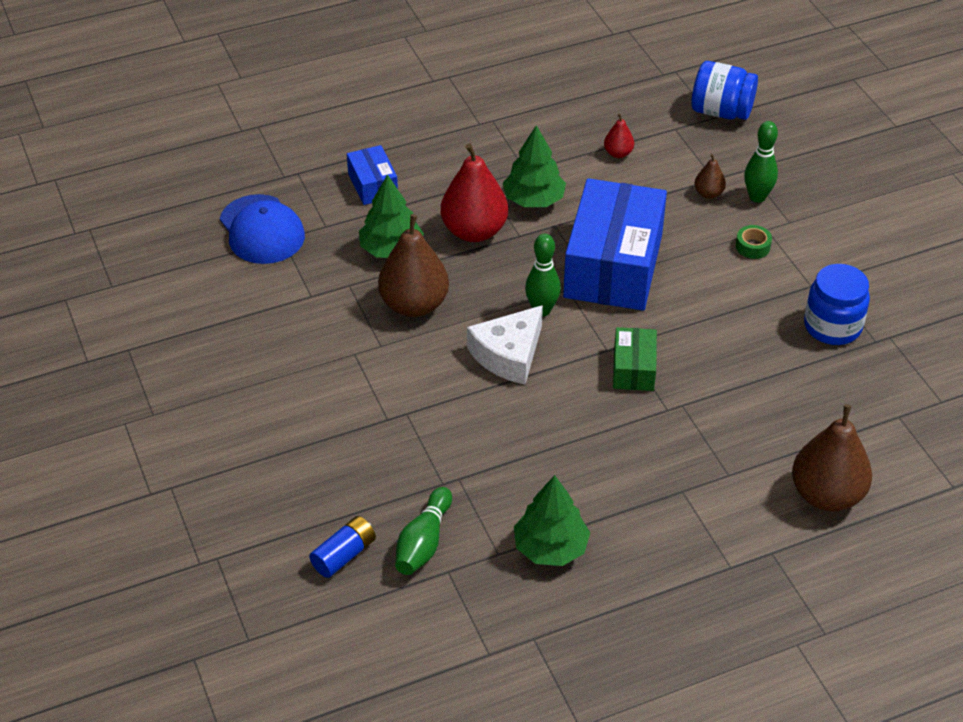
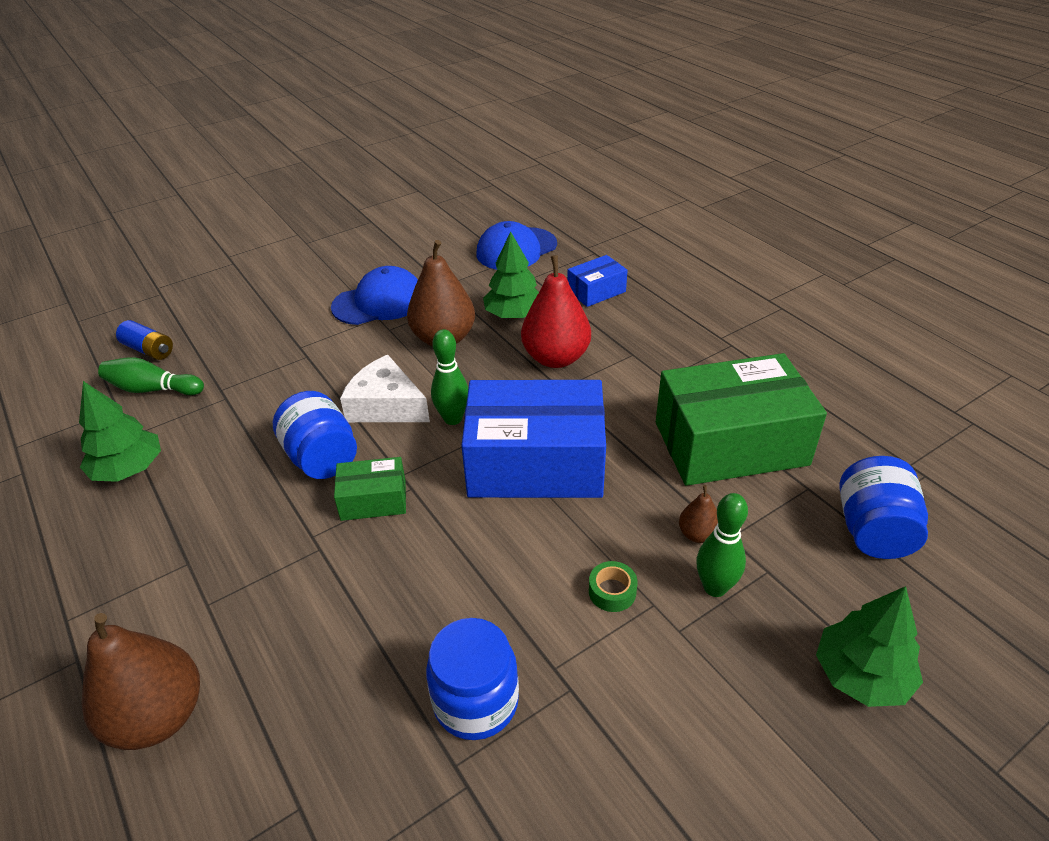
camera: 80 degrees right, 5 degrees down
green tree [503,125,566,207] -> green tree moved to [816,586,923,707]
red pear [604,113,634,158] -> green box [656,353,827,486]
none -> blue jar [273,391,357,479]
none -> blue cap [331,266,418,325]

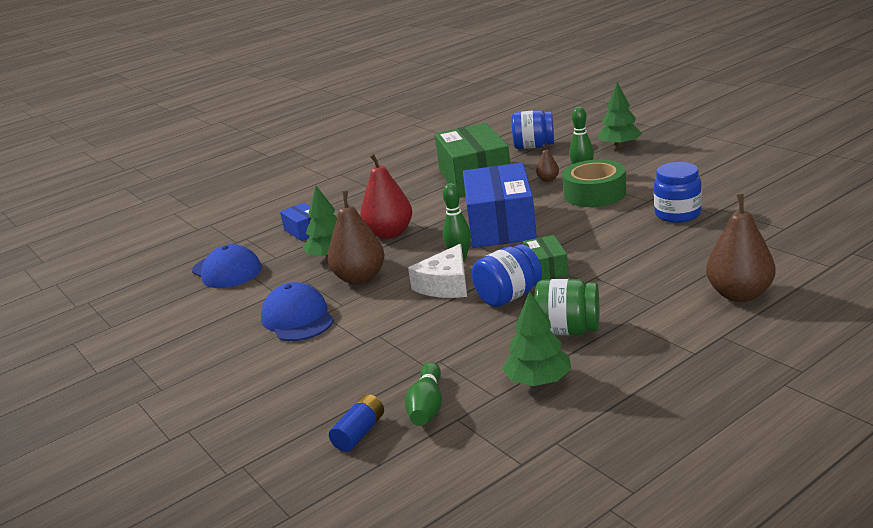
camera: 90 degrees left, 15 degrees down
green tape [589,561,638,612] -> green tape [562,160,626,207], size x2.38
none -> green jar [534,279,599,335]

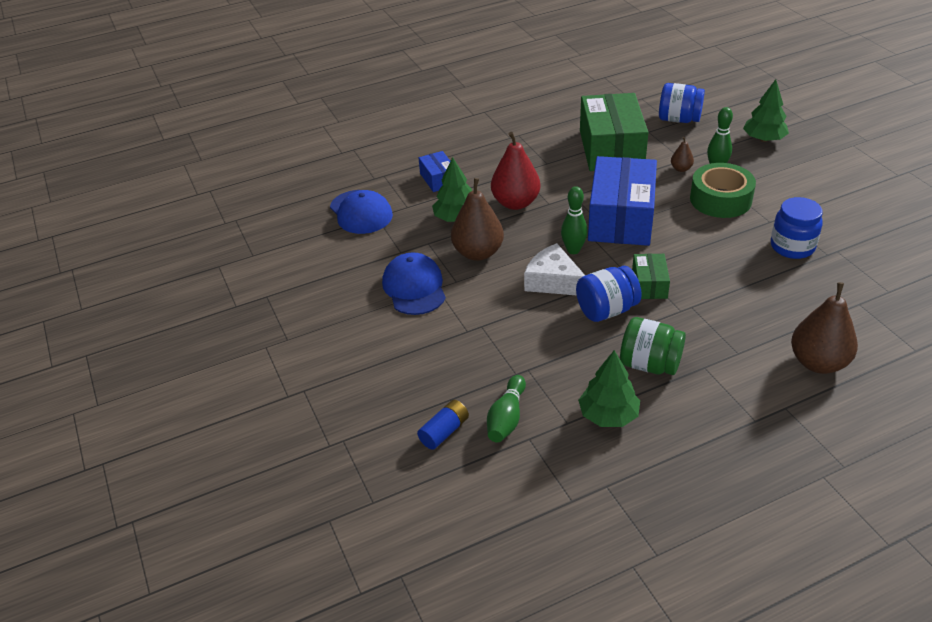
camera: 10 degrees right, 15 degrees up
white cheese [408,244,467,298] -> white cheese turned 90 degrees clockwise [524,243,585,295]

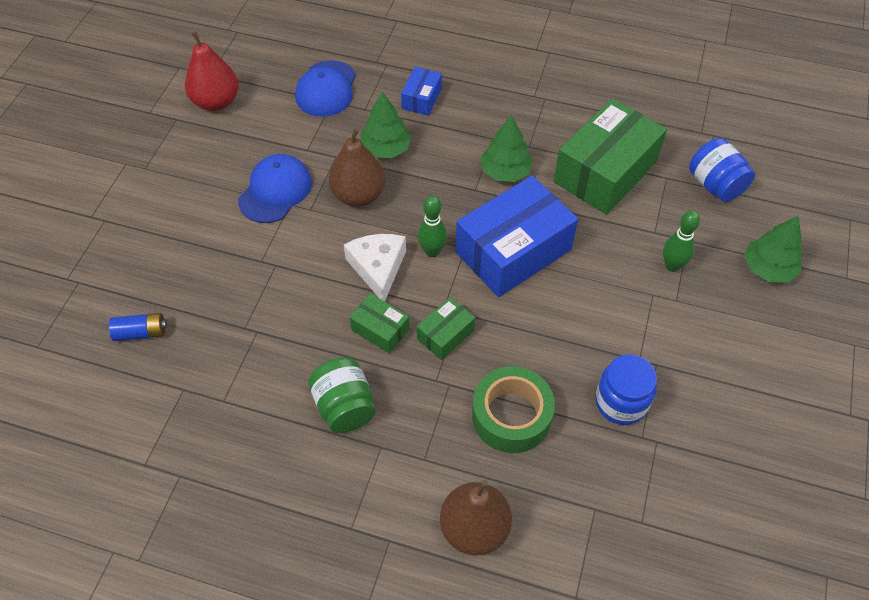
camera: 40 degrees right, 15 degrees up
green bowling pin [487,375,526,442] -> none
red pear [491,132,540,210] -> red pear moved to [185,31,239,111]
blue jar [576,266,642,322] -> green box [349,293,410,354]
green tree [578,350,640,427] -> green tree moved to [481,115,533,182]
brown pear [671,137,694,172] -> none
green tape [690,163,756,218] -> green tape moved to [472,366,555,453]

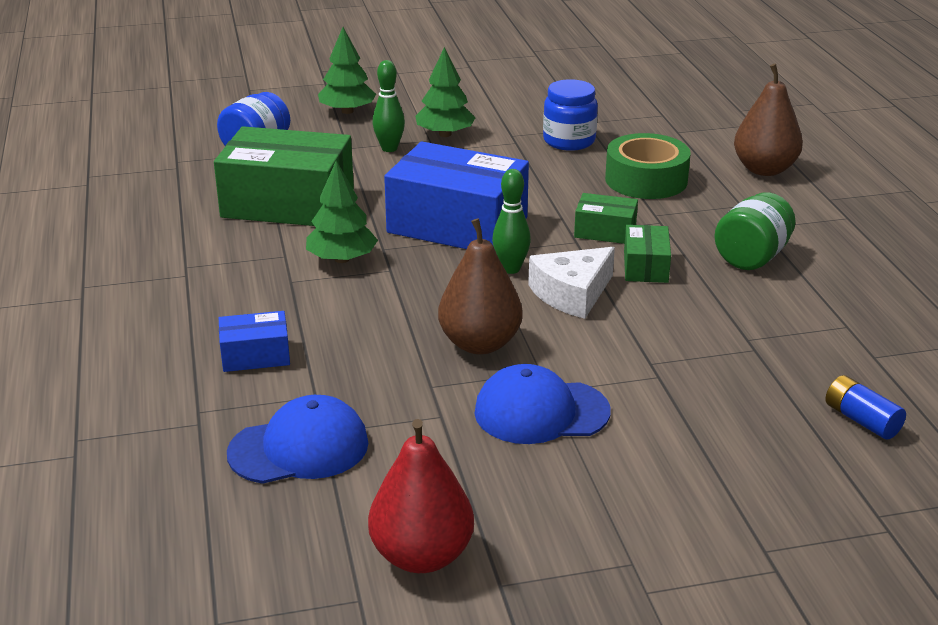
camera: 120 degrees left, 25 degrees down
green tree [360,92,412,158] -> green tree moved to [415,47,476,137]

